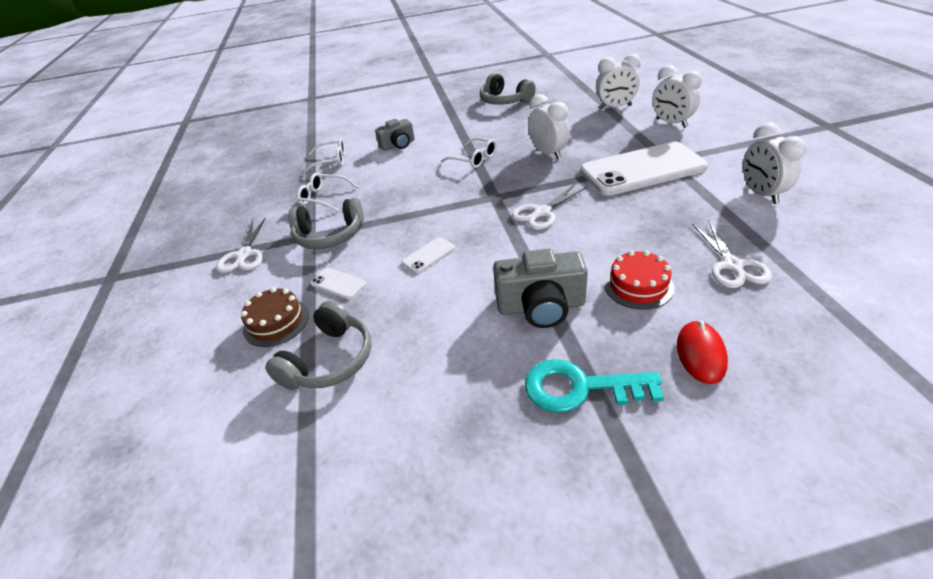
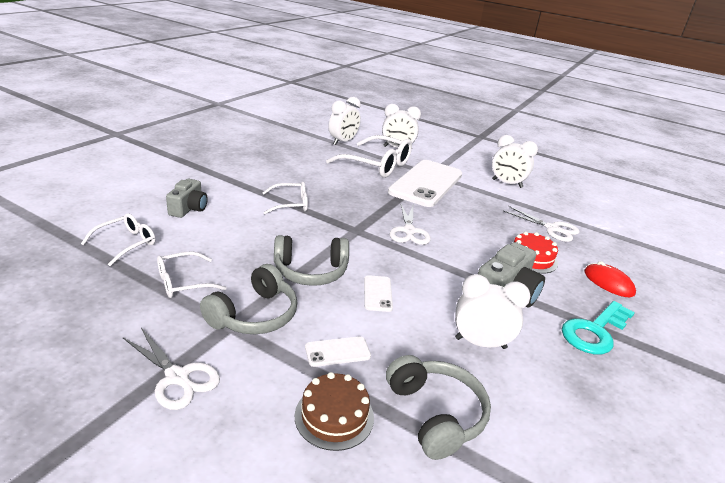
camera: 55 degrees left, 10 degrees down
grey headphones [480,73,536,105] -> grey headphones moved to [274,235,349,286]
white clock [528,94,570,159] -> white clock moved to [455,274,530,349]
none -> white glasses [326,135,412,178]

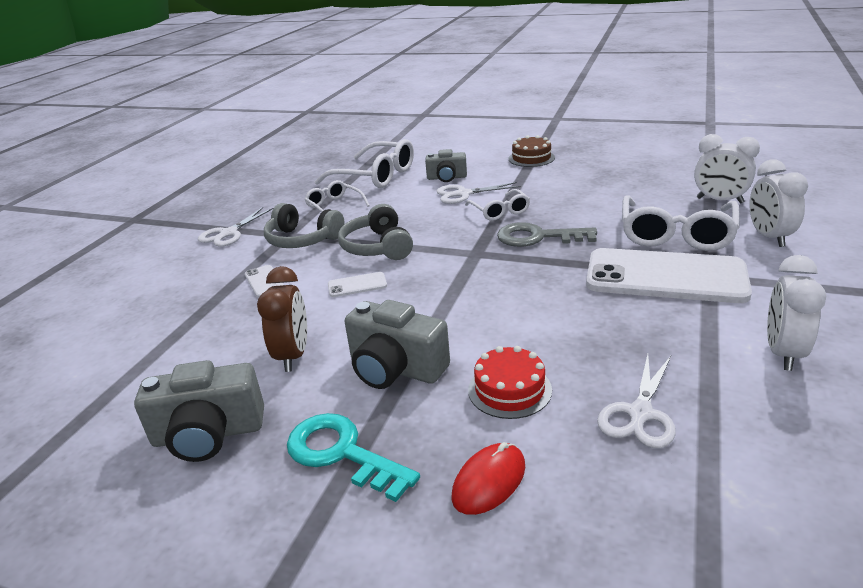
camera: 85 degrees right, 0 degrees up
white glasses [81,214,156,266] -> white glasses [315,139,414,188], size x1.79
brown cake [295,372,374,451] -> brown cake moved to [509,135,555,167]
grey headphones [386,355,491,460] -> none
white scissors [390,205,431,245] -> white scissors moved to [436,182,521,204]
white clock [455,274,530,349] -> brown clock [257,266,307,372]
none -> grey camera [134,360,264,462]
none -> grey key [497,222,597,247]

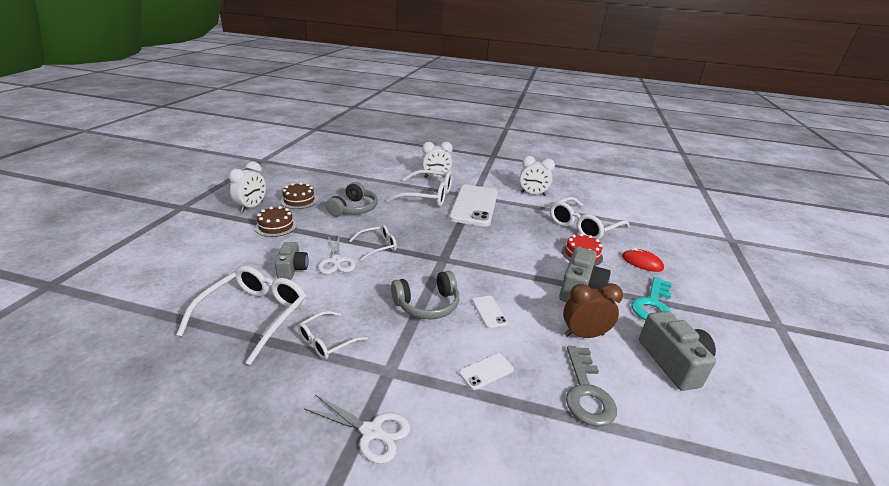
camera: 100 degrees left, 0 degrees up
grey headphones [264,203,345,248] -> grey headphones moved to [326,182,378,217]
grey key [497,222,597,247] -> grey key moved to [566,346,617,427]
white scissors [597,354,676,448] -> white glasses [550,197,630,239]
white clock [694,134,760,204] -> white clock moved to [229,162,266,212]
none -> brown cake [281,182,318,209]

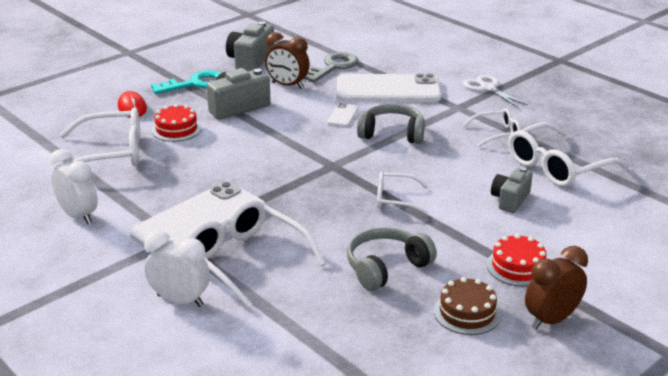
camera: 145 degrees left, 0 degrees up
white clock [229,162,266,212] -> brown clock [525,246,588,330]
brown cake [255,206,297,237] -> red cake [487,234,546,286]
white scissors [318,236,356,274] -> none
white phone [459,353,514,390] -> white phone [337,73,441,102], size x2.49

